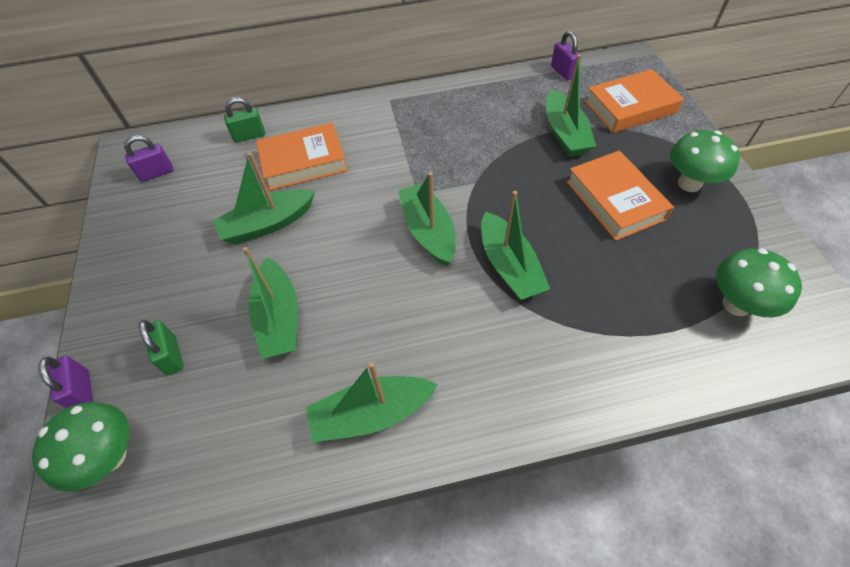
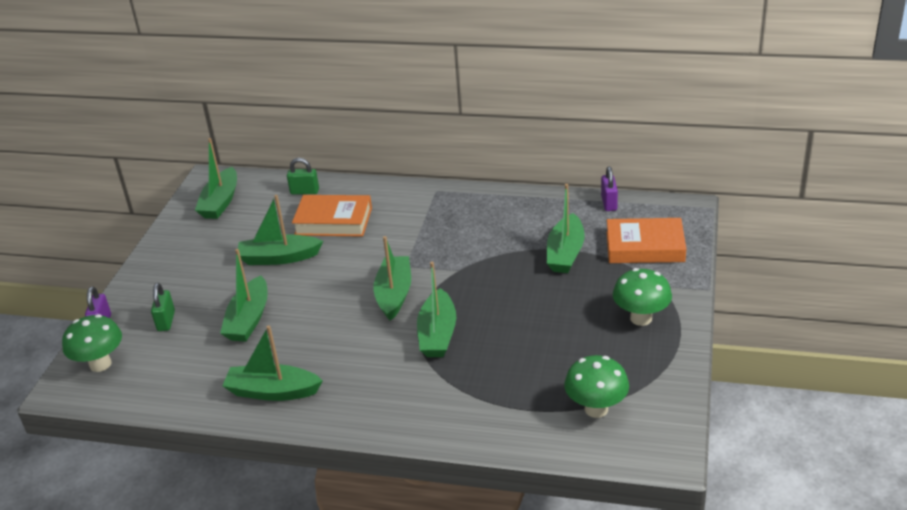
camera: 25 degrees right, 20 degrees down
purple padlock [124,135,173,182] -> green boat [195,138,237,219]
orange book [566,151,674,241] -> none

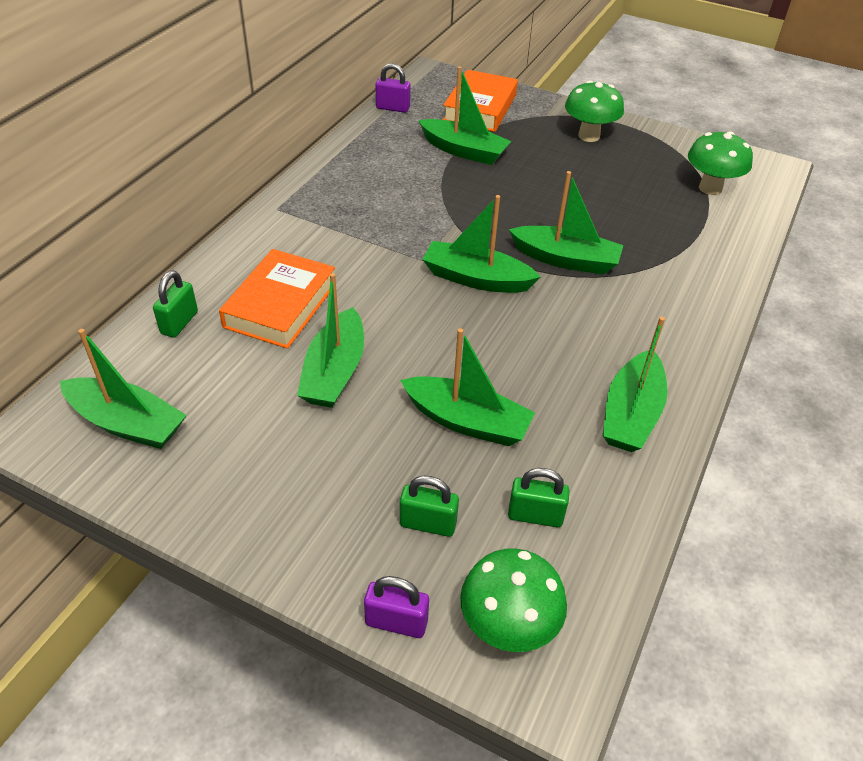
camera: 80 degrees left, 10 degrees up
none -> green padlock [508,468,570,527]

